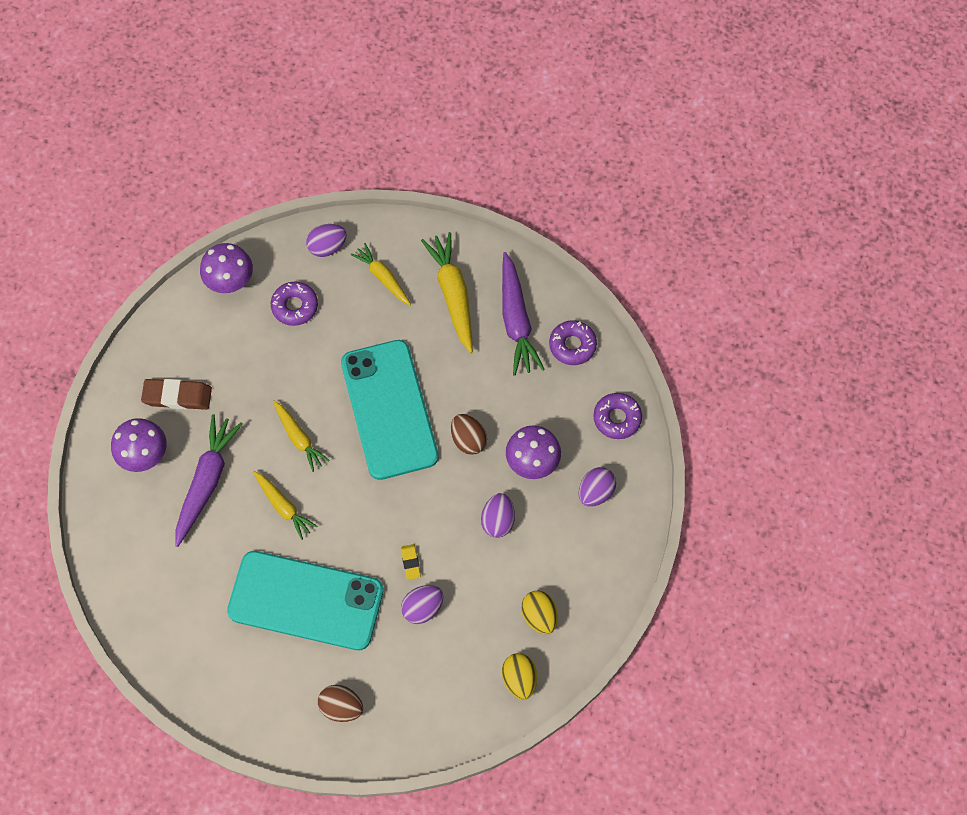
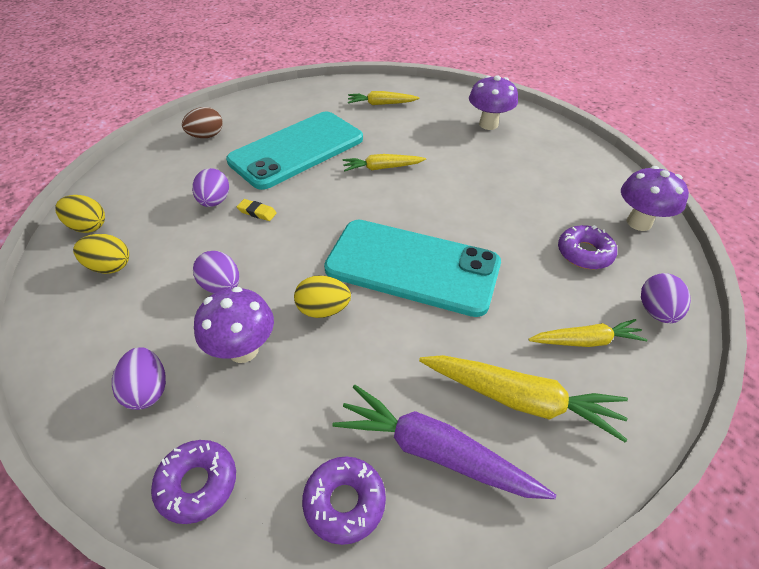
camera: 125 degrees right, 20 degrees down
brown eraser [141,379,212,410] -> none
purple carrot [175,414,243,547] -> none
yellow carrot [273,400,330,472] -> yellow carrot moved to [348,91,420,105]
brown egg [451,414,487,455] -> yellow egg [294,275,351,318]

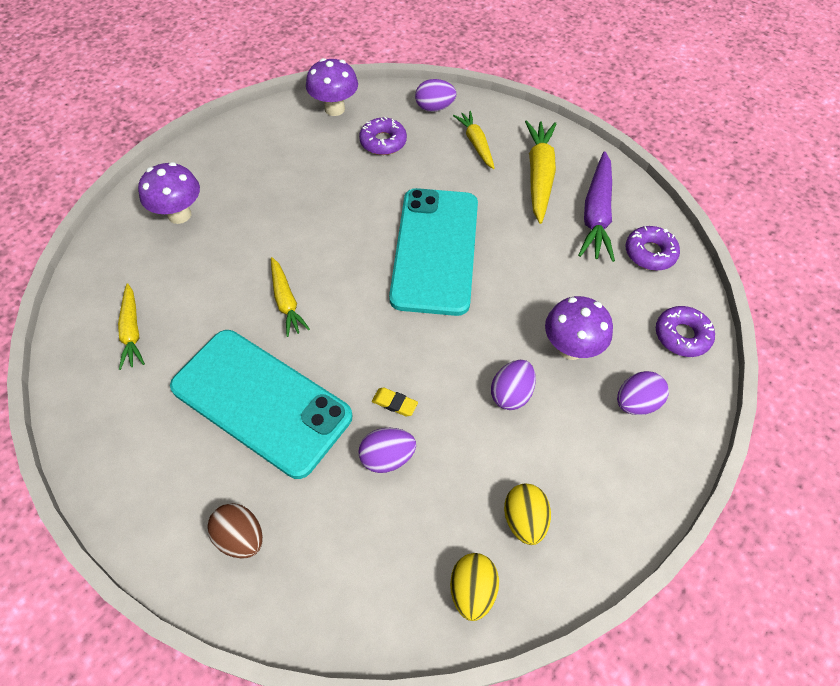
camera: 105 degrees left, 10 degrees up
yellow eraser [237,199,277,221] -> yellow eraser turned 75 degrees counterclockwise [372,388,418,416]
yellow egg [294,275,351,318] -> none

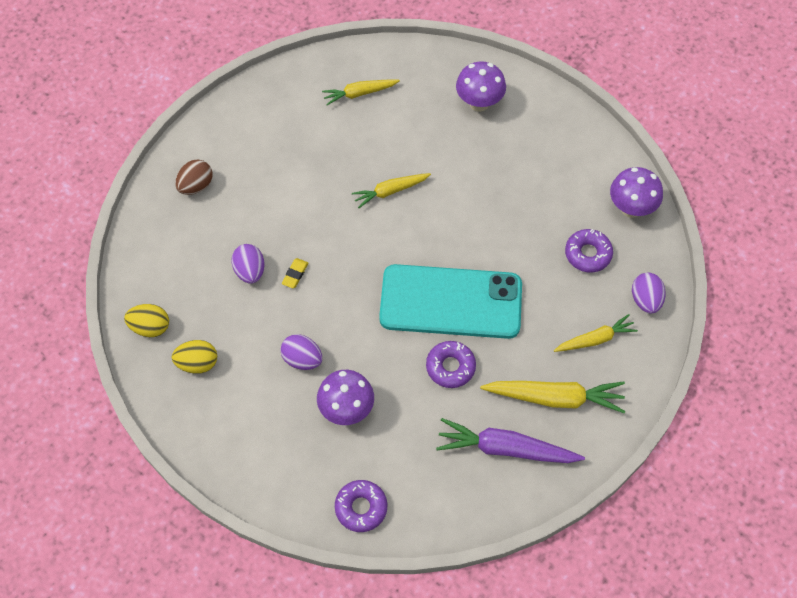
camera: 90 degrees right, 5 degrees up
turquoise phone [170,330,352,479] -> none
purple egg [617,371,669,415] -> none
purple donut [625,226,680,271] -> purple donut moved to [426,341,476,388]

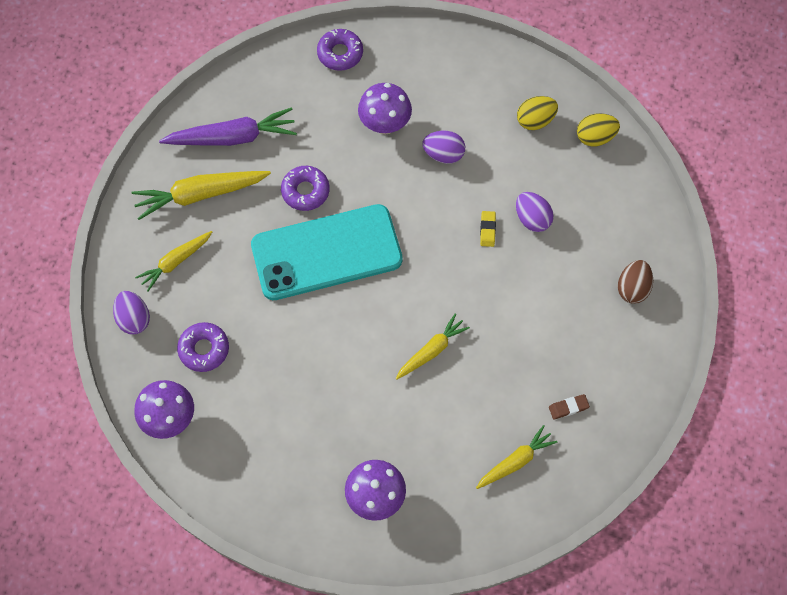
camera: 160 degrees right, 5 degrees up
none -> brown eraser [549,394,590,419]

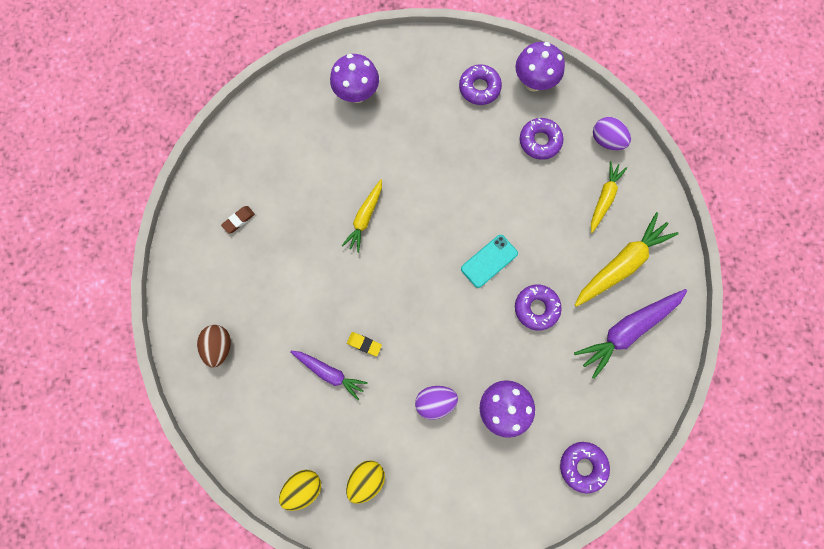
camera: 155 degrees right, 10 degrees up
turquoise phone [251,204,403,300] -> turquoise phone [461,235,518,288], size x0.43
yellow carrot [476,425,557,489] -> none
yellow eraser [480,211,496,247] -> yellow eraser turned 45 degrees counterclockwise [347,332,382,356]
purple egg [516,192,554,232] -> purple carrot [290,351,368,400]
none -> purple donut [459,64,502,105]

